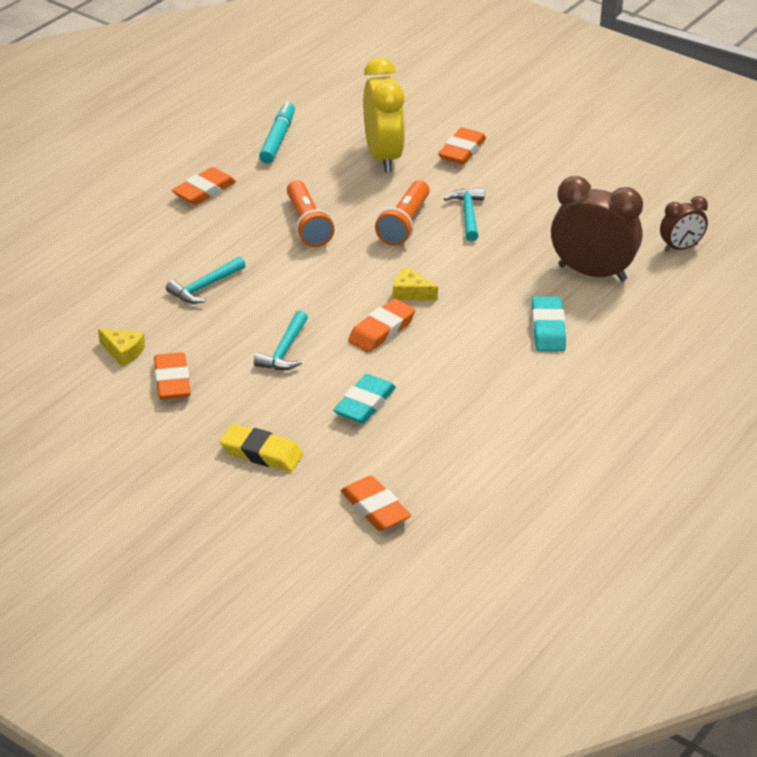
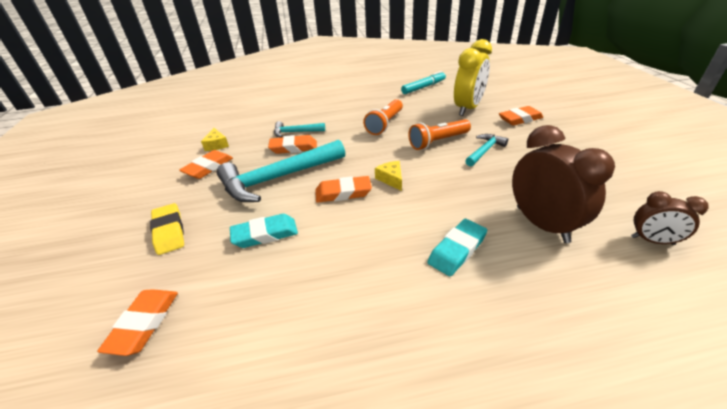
camera: 45 degrees right, 0 degrees up
orange eraser [172,167,236,205] -> orange eraser moved to [268,135,317,154]
turquoise hammer [254,311,308,370] -> turquoise hammer [217,140,345,202], size x2.03

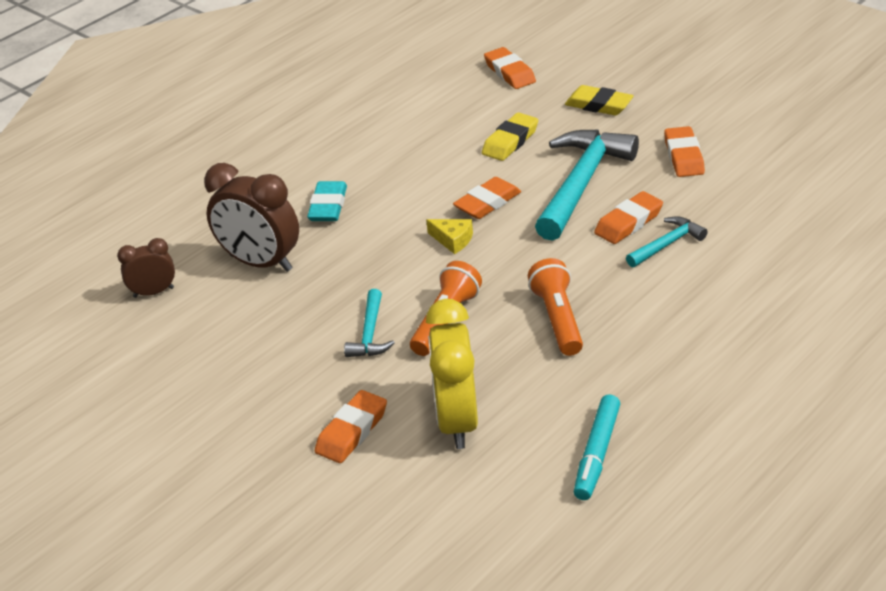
camera: 145 degrees right, 0 degrees up
yellow cheese [201,128,229,151] -> none
turquoise eraser [230,214,298,248] -> yellow eraser [482,112,538,161]

